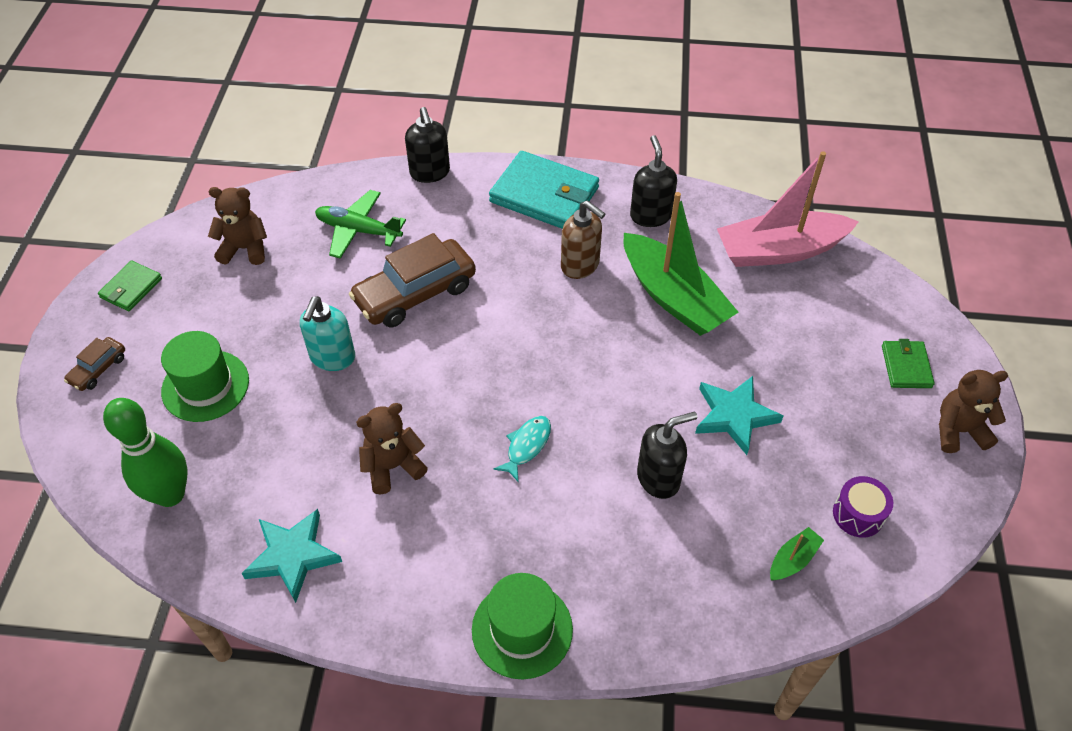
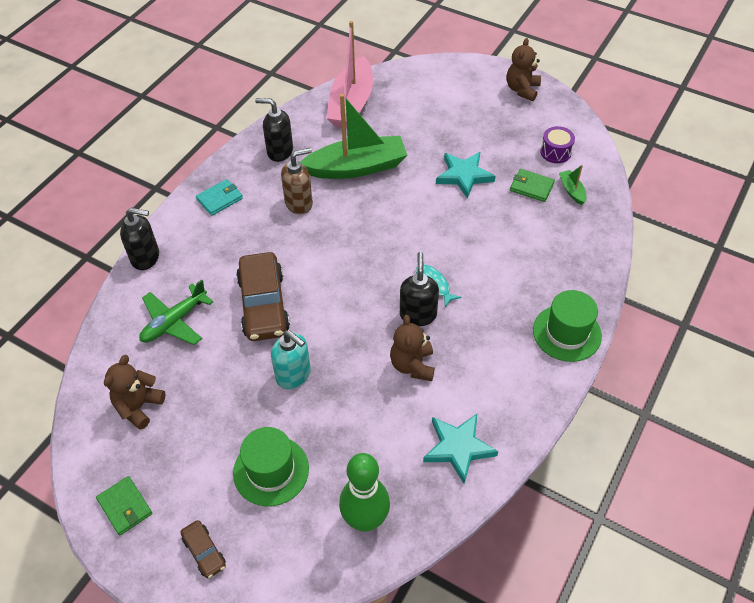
camera: 65 degrees left, 0 degrees up
turquoise wallet [489,151,599,229] -> turquoise wallet [196,179,243,216], size x0.52
black soap dispenser [637,412,698,499] -> black soap dispenser moved to [400,252,439,326]
green wallet [882,339,935,388] -> green wallet moved to [510,169,555,202]

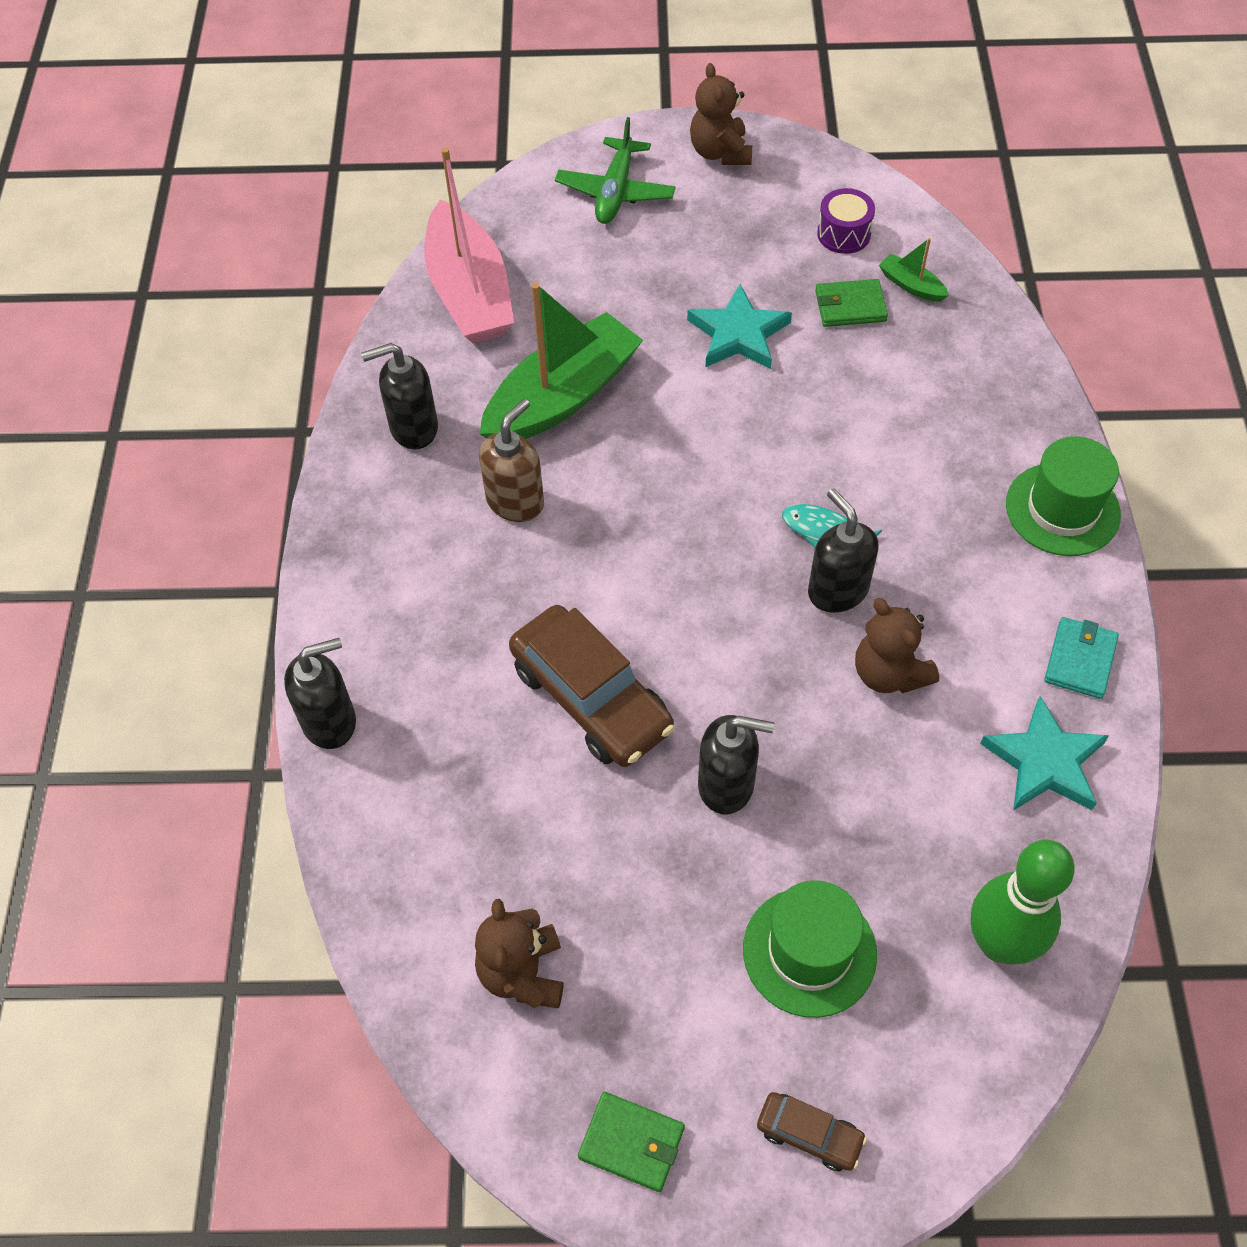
camera: 30 degrees left, 5 degrees up
green plane [139,280,213,345] -> green plane moved to [555,117,676,224]
turquoise wallet [196,179,243,216] -> turquoise wallet moved to [1044,617,1119,699]
turquoise soap dispenser [271,330,311,389] -> black soap dispenser [698,715,774,814]

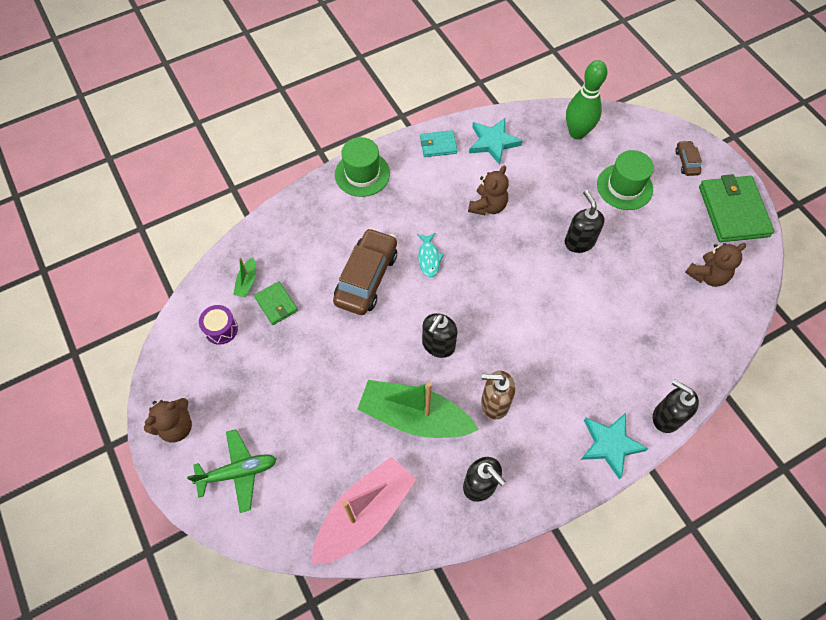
camera: 120 degrees left, 5 degrees up
brown car [509,605,675,767] -> brown car moved to [333,228,397,315]
green wallet [578,1092,685,1192] -> green wallet [699,174,774,242], size x1.93
turquoise star [687,284,792,369] -> turquoise star moved to [581,413,648,479]
black soap dispenser [808,488,879,613] -> black soap dispenser moved to [422,313,458,358]

